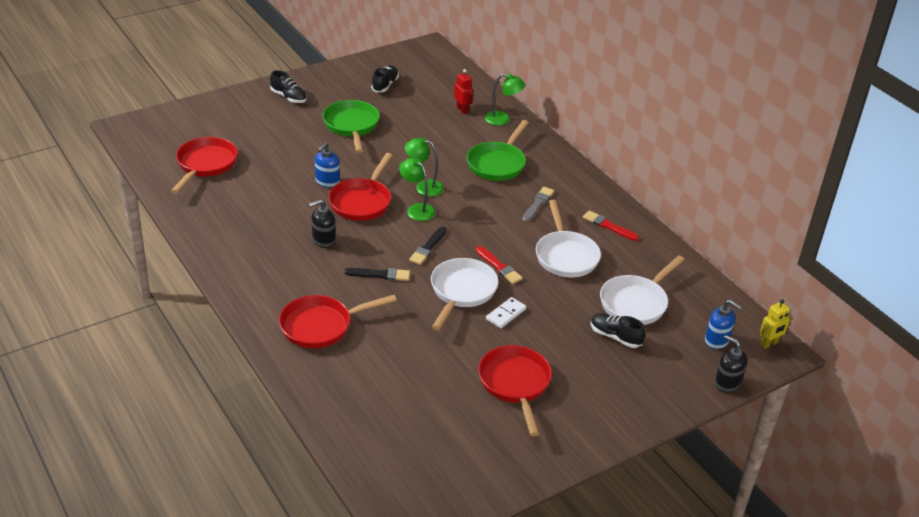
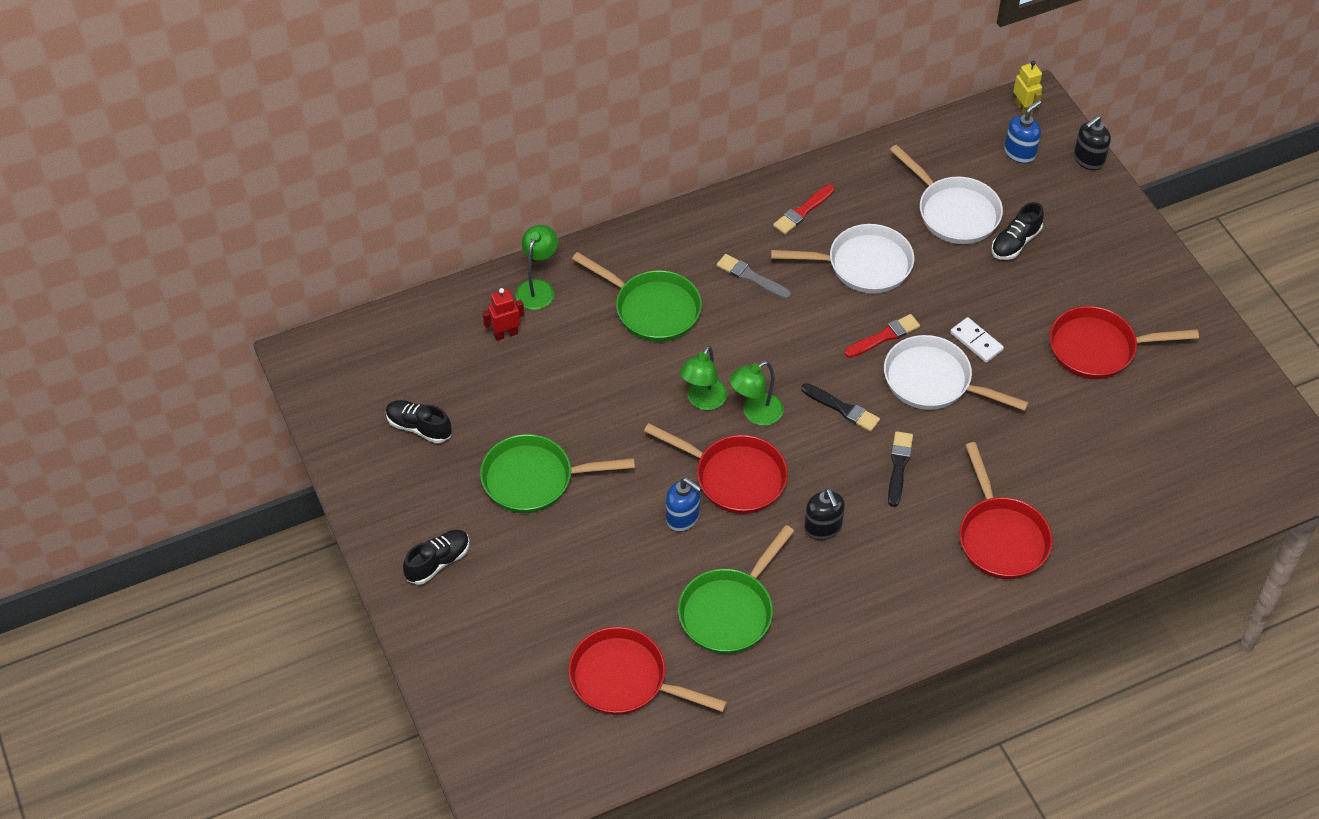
camera: 80 degrees left, 15 degrees up
none -> green pan [678,525,794,654]

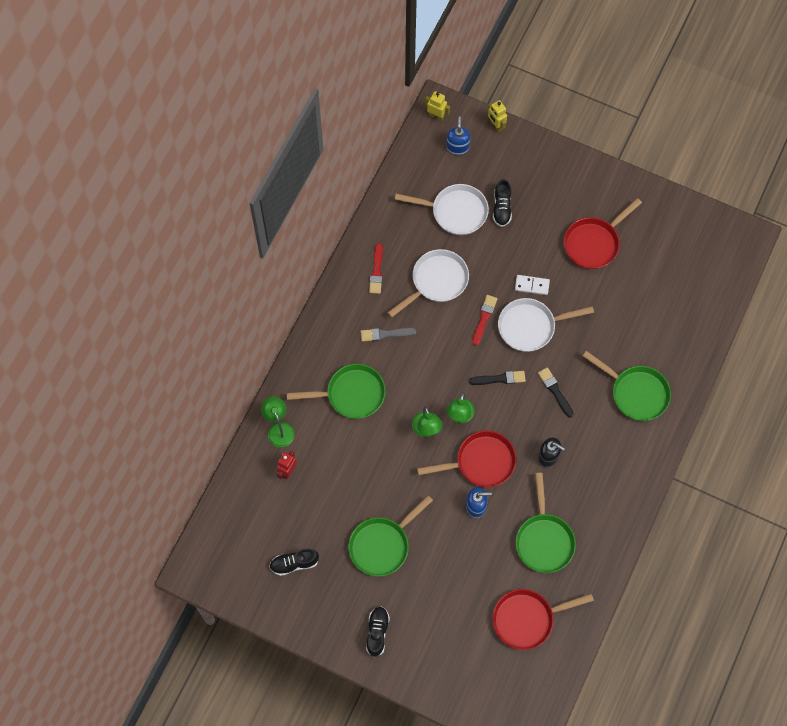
camera: 40 degrees left, 15 degrees up
red pan [959,442,1053,579] -> green pan [583,351,671,421]
black soap dispenser [1074,116,1111,170] -> yellow robot [488,100,507,132]

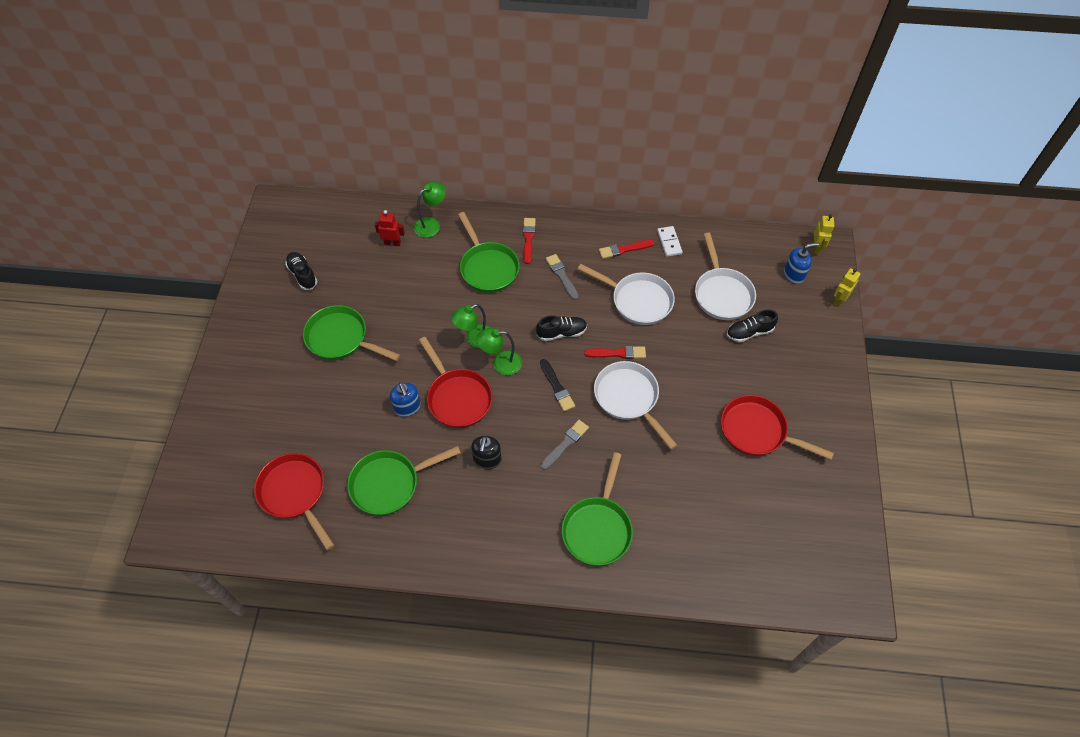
camera: 70 degrees right, 10 degrees down
black shoe [366,606,390,657] -> black shoe moved to [536,315,587,341]
white domino [515,275,550,295] -> white domino moved to [657,226,682,257]
black brush [538,367,573,418] -> grey brush [541,420,589,470]
none -> red brush [523,218,536,264]

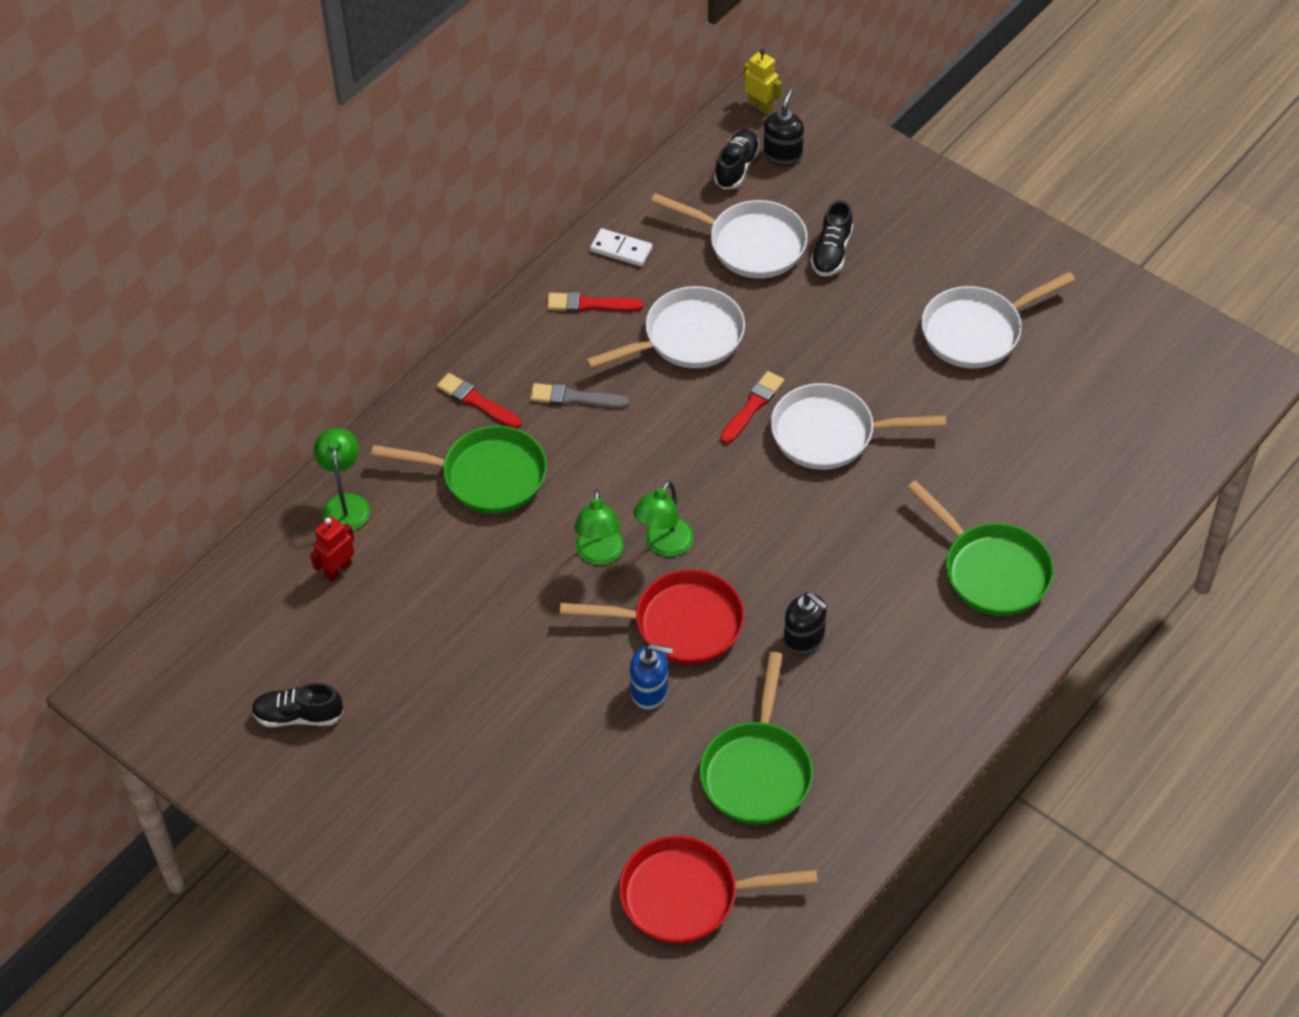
camera: 55 degrees left, 5 degrees down
green pan [303,305,400,361] -> none
black shoe [536,315,587,341] -> black shoe moved to [714,129,760,189]
black brush [540,359,575,411] -> none
grey brush [541,420,589,470] -> none
red brush [599,240,655,259] -> red brush turned 75 degrees clockwise [547,292,643,312]
red pan [721,395,834,460] -> white pan [921,272,1075,368]
blue soap dispenser [784,243,819,284] -> black soap dispenser [763,89,804,166]
yellow robot [833,268,861,307] -> none

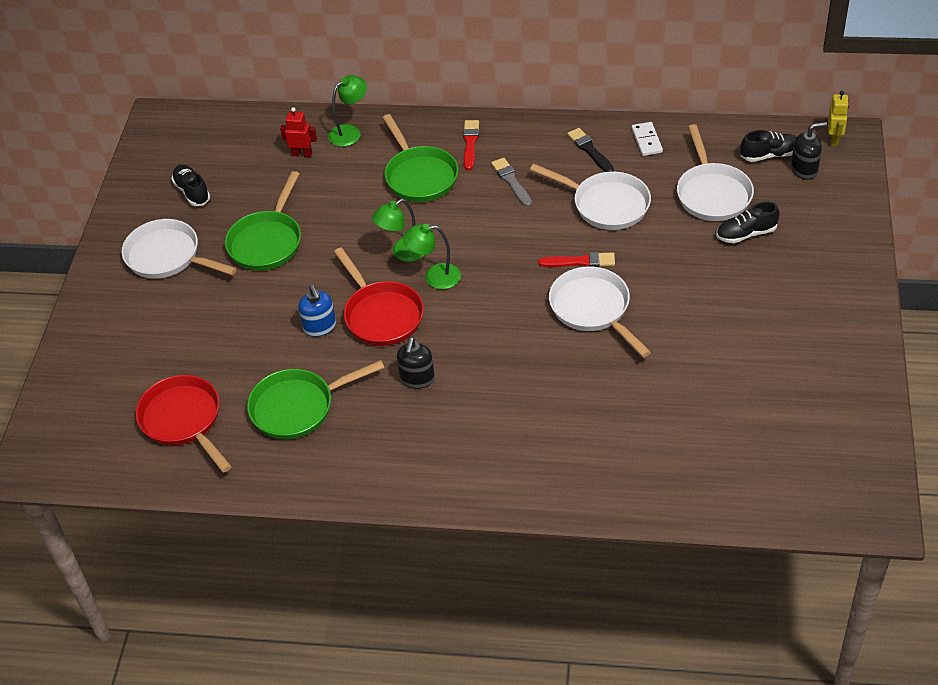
camera: 60 degrees right, 5 degrees down
red brush [547,292,643,312] -> black brush [567,128,614,172]
green pan [907,480,1054,616] -> green pan moved to [225,171,301,271]
white pan [921,272,1075,368] -> white pan moved to [122,219,237,279]

